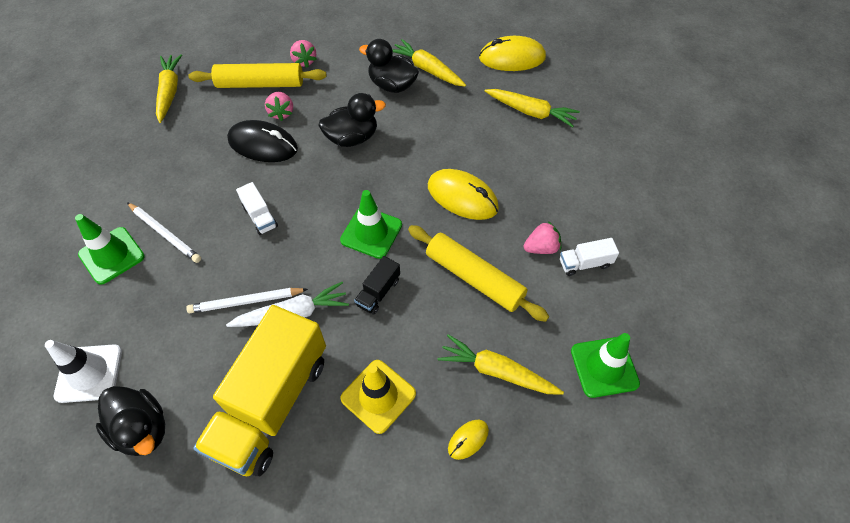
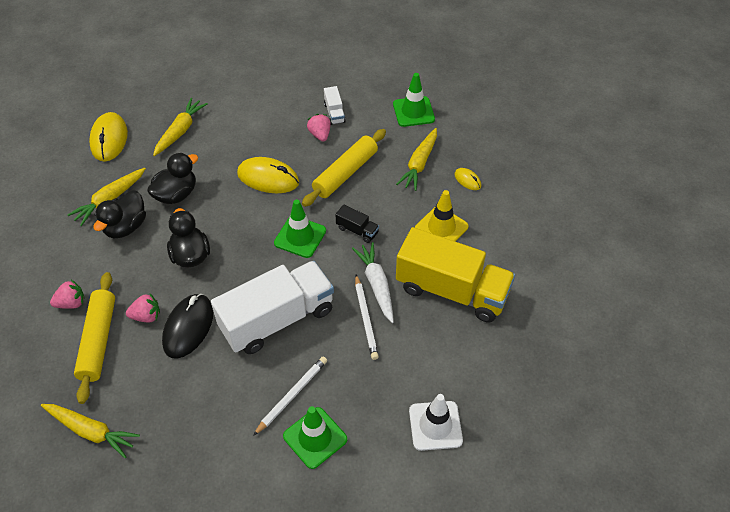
camera: 90 degrees left, 5 degrees down
black duck [96,386,165,456] -> black duck moved to [147,153,198,204]
yellow carrot [156,54,182,123] -> yellow carrot turned 150 degrees counterclockwise [41,404,140,458]
white truck [236,182,278,235] -> white truck [211,261,334,354], size x2.45
yellow mouse [428,169,499,220] -> yellow mouse turned 75 degrees clockwise [237,157,299,193]

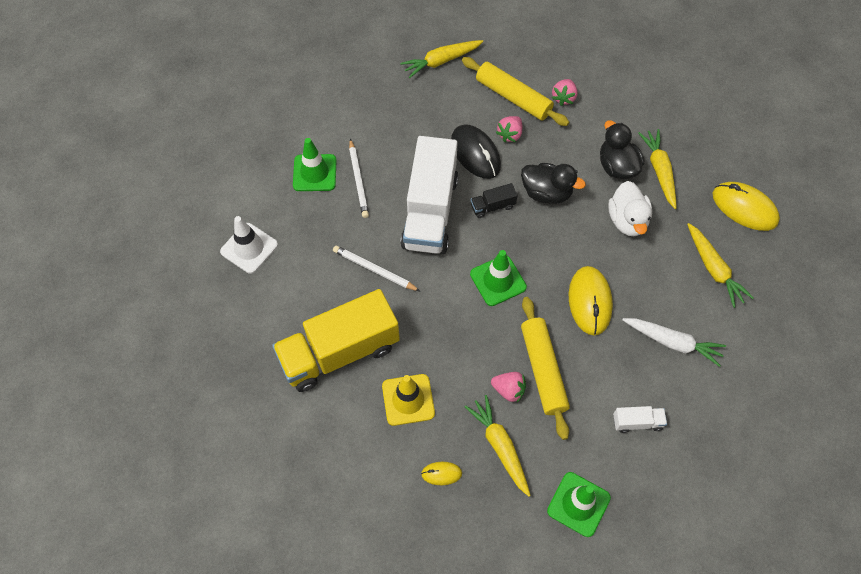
camera: 130 degrees right, 10 degrees up
black duck [147,153,198,204] -> white duck [608,181,652,236]
yellow mouse [237,157,299,193] -> yellow mouse turned 60 degrees counterclockwise [569,266,613,336]
pink strawberry [307,114,331,142] -> pink strawberry moved to [491,372,526,403]
white truck [324,86,346,125] -> white truck turned 150 degrees clockwise [613,406,667,433]
black truck [336,204,379,243] -> black truck moved to [471,183,518,218]
white carrot [352,242,394,323] -> white carrot moved to [622,318,726,367]

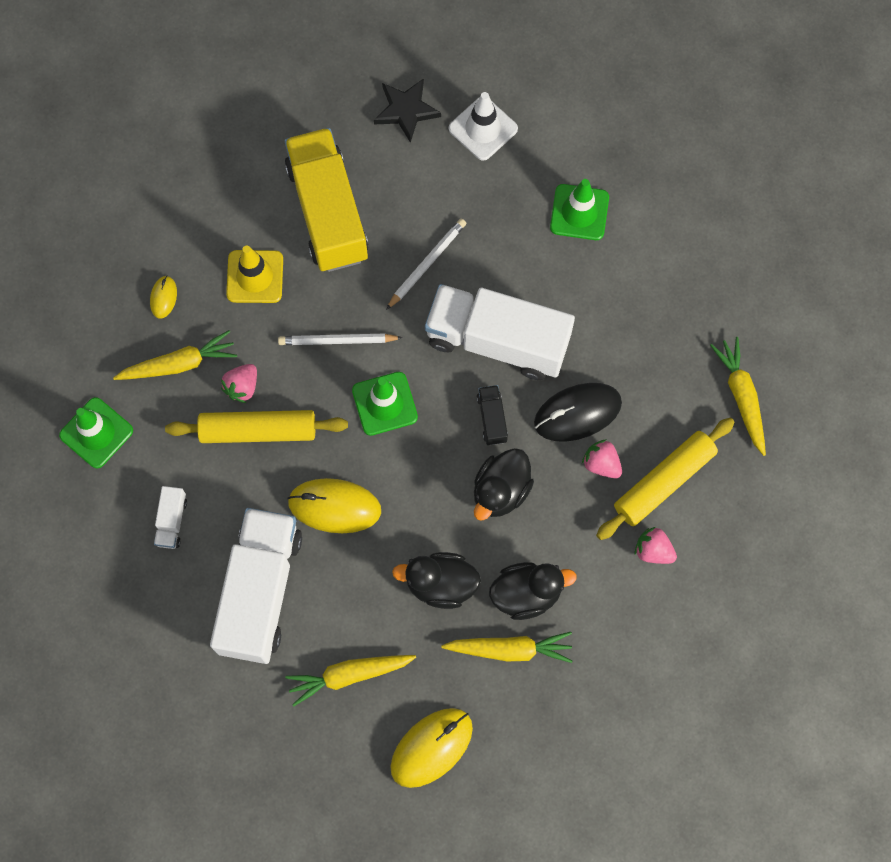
camera: 100 degrees right, 10 degrees up
white pencil [349,138,369,218] -> white pencil moved to [278,334,403,345]
white duck [608,181,652,236] -> black duck [392,552,481,609]
white carrot [622,318,726,367] -> white truck [210,508,302,664]
none -> black star [374,79,441,143]

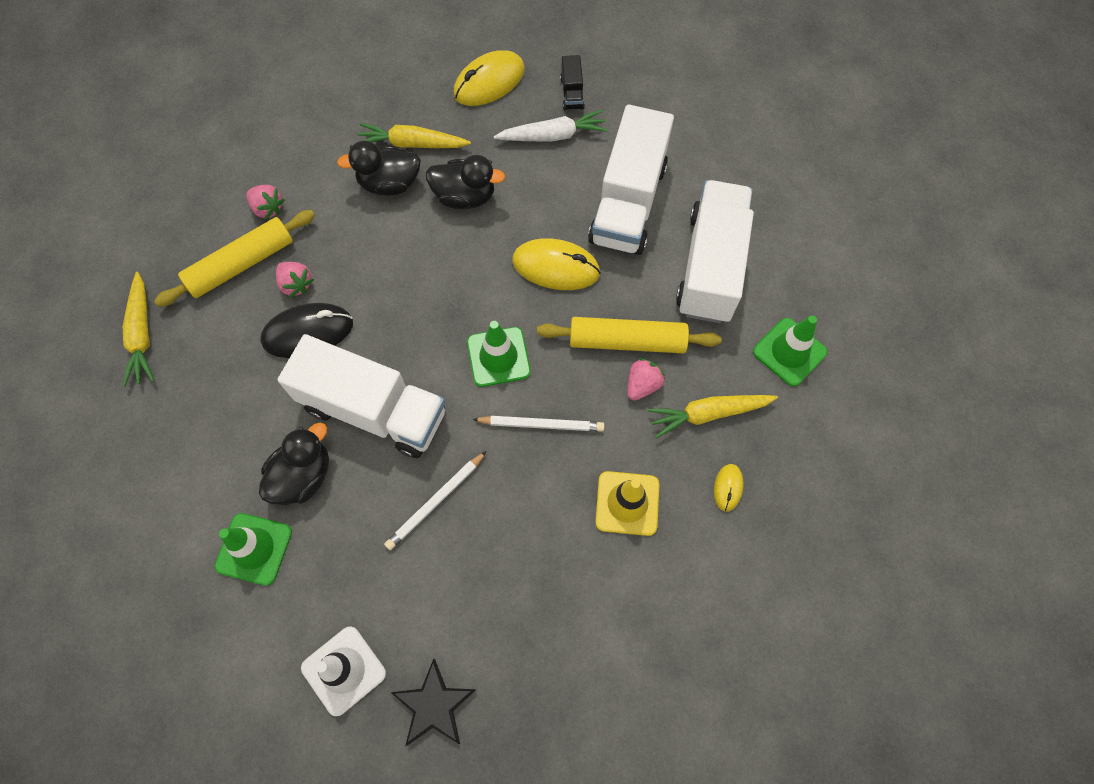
camera: 175 degrees left, 5 degrees down
white truck [154,486,187,549] -> white truck [676,180,754,323], size x2.45
yellow truck [285,128,368,272] -> none
yellow carrot [285,655,416,706] -> white carrot [494,110,608,142]
black duck [474,448,534,521] -> black duck moved to [259,423,329,505]
black truck [477,385,508,445] -> black truck moved to [560,55,585,110]

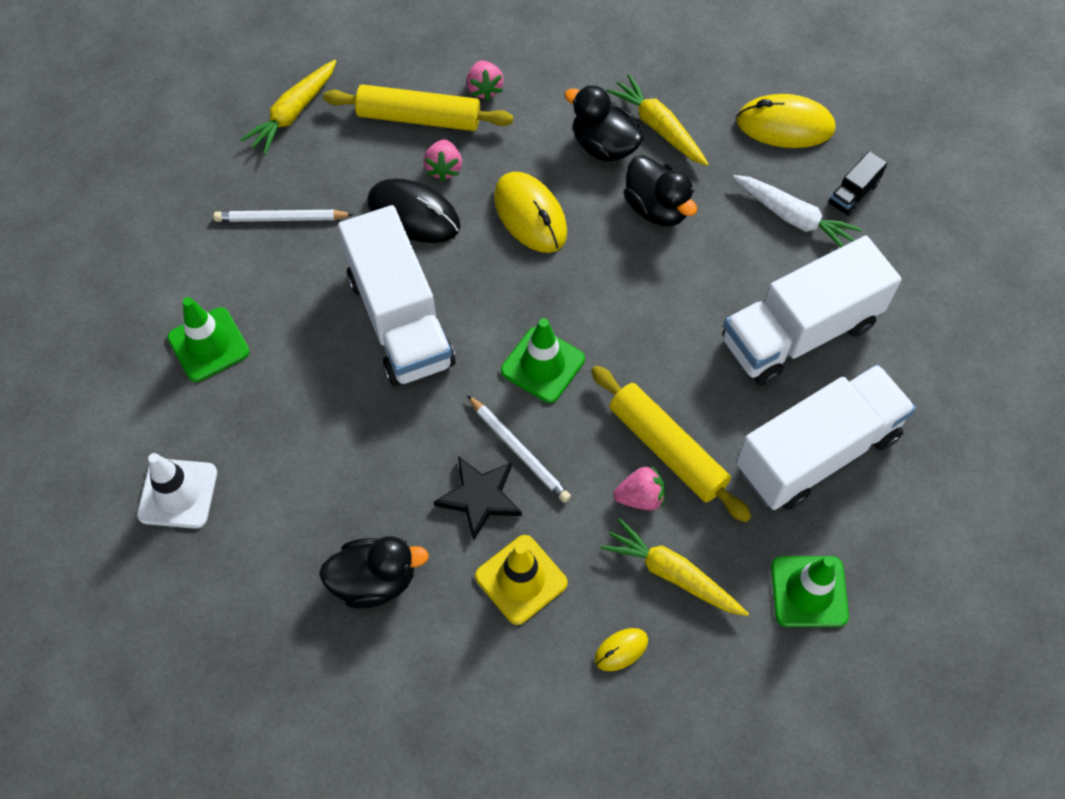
camera: 45 degrees right, 5 degrees down
black duck [259,423,329,505] -> black duck moved to [319,536,429,609]
white pencil [384,451,487,550] -> white pencil moved to [213,210,354,222]
black star [391,659,476,746] -> black star moved to [434,456,522,541]
yellow mouse [512,238,601,290] -> yellow mouse moved to [494,172,567,253]

